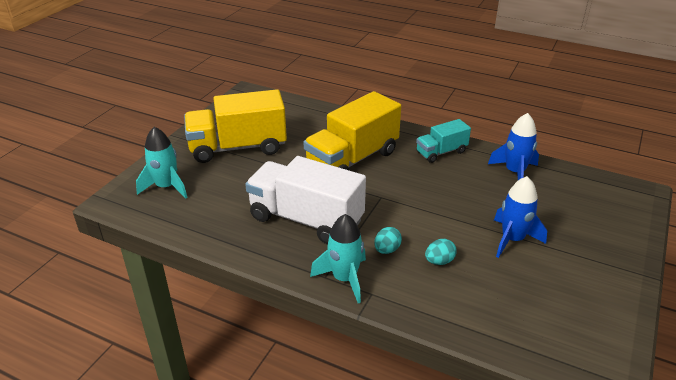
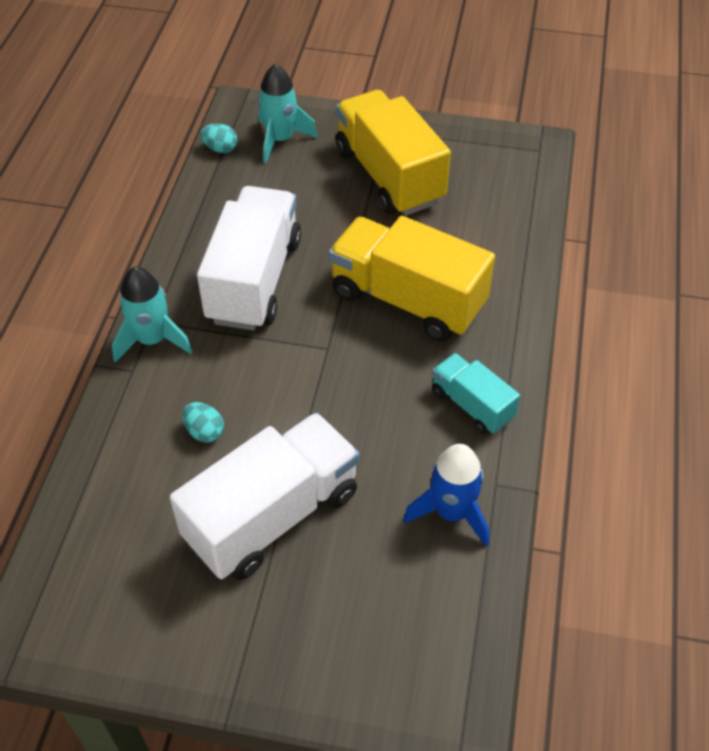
camera: 75 degrees right, 15 degrees up
turquoise egg [374,227,402,254] -> turquoise egg moved to [201,123,238,153]
blue rocket [494,176,547,258] -> white truck [170,412,359,580]

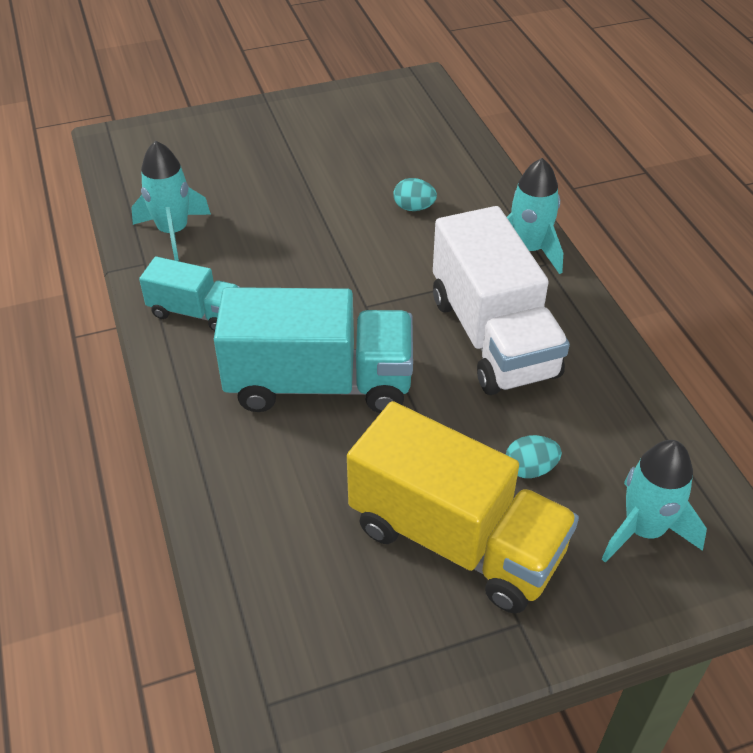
camera: 150 degrees right, 5 degrees down
white truck [170,412,359,580] -> none
turquoise egg [201,123,238,153] -> turquoise egg moved to [506,435,562,478]
yellow truck [329,216,495,341] -> turquoise truck [214,287,413,413]
blue rocket [403,444,489,547] -> turquoise rocket [131,141,211,261]

